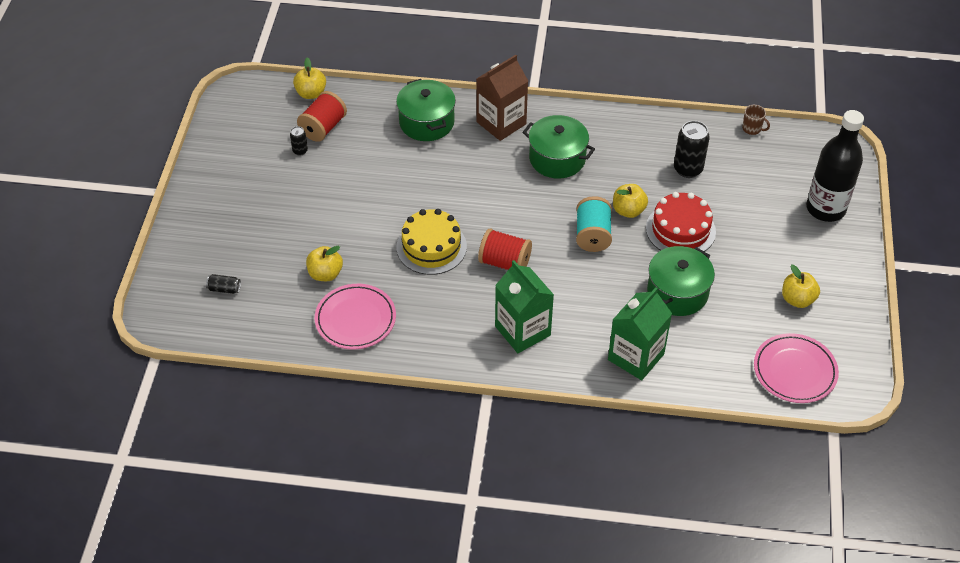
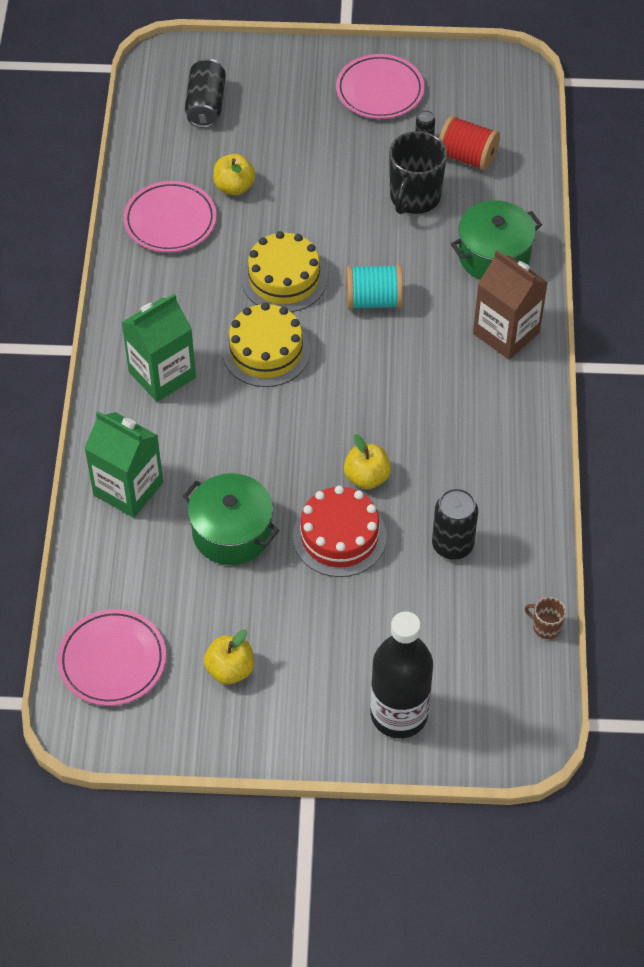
camera: 85 degrees right, 5 degrees up
black can [206,274,241,294] -> black can [185,58,226,128], size x1.93
yellow apple [293,58,326,99] -> none
red spool [478,228,532,270] -> yellow cake [222,302,310,387]
green pot [522,115,595,179] -> none
turquoise spool [576,196,612,252] -> turquoise spool moved to [346,264,403,310]
brown mug [742,105,770,135] -> brown mug turned 90 degrees clockwise [525,597,566,639]
none -> pink plate [336,54,424,119]
none -> black mug [389,131,447,214]

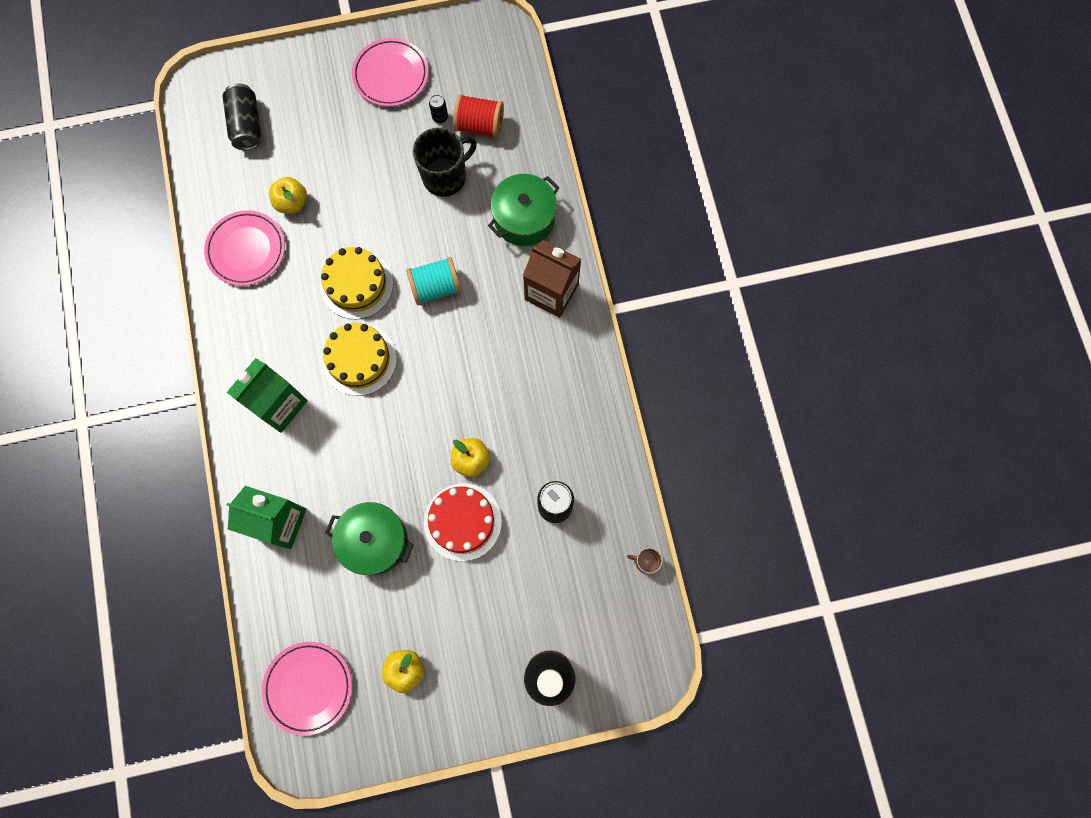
camera: 15 degrees left, 20 degrees up
black mug [389,131,447,214] -> black mug turned 135 degrees counterclockwise [413,128,477,197]

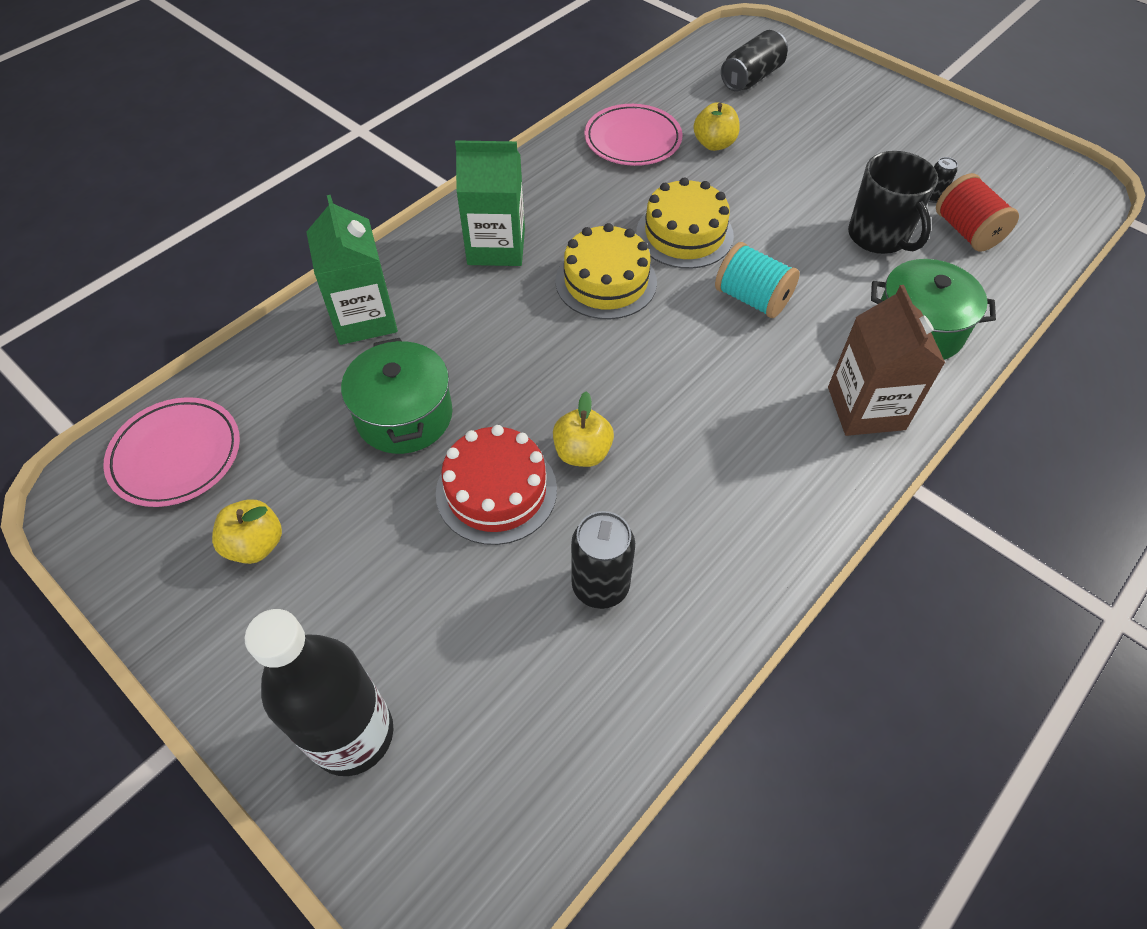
camera: 55 degrees right, 20 degrees down
pink plate [352,38,429,107] -> none
black mug [413,128,477,197] -> black mug turned 45 degrees clockwise [848,151,938,254]
brown mug [627,548,663,574] -> none

